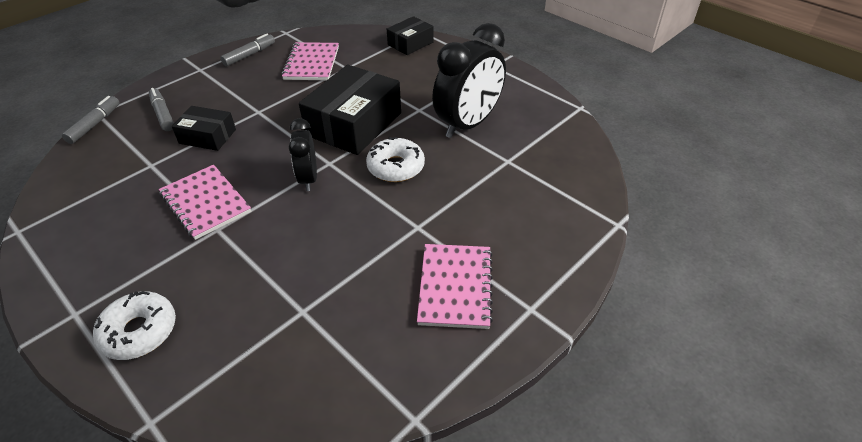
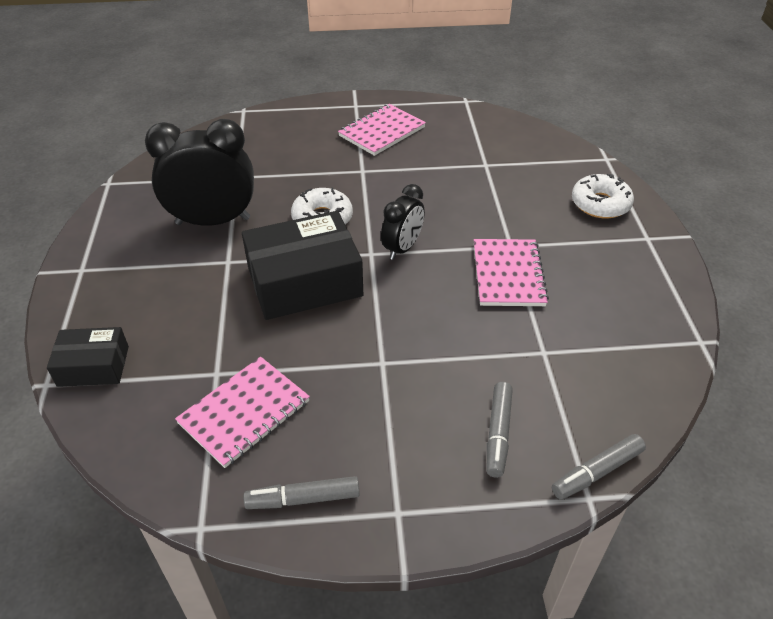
camera: 140 degrees left, 0 degrees up
black box [172,106,236,151] -> none

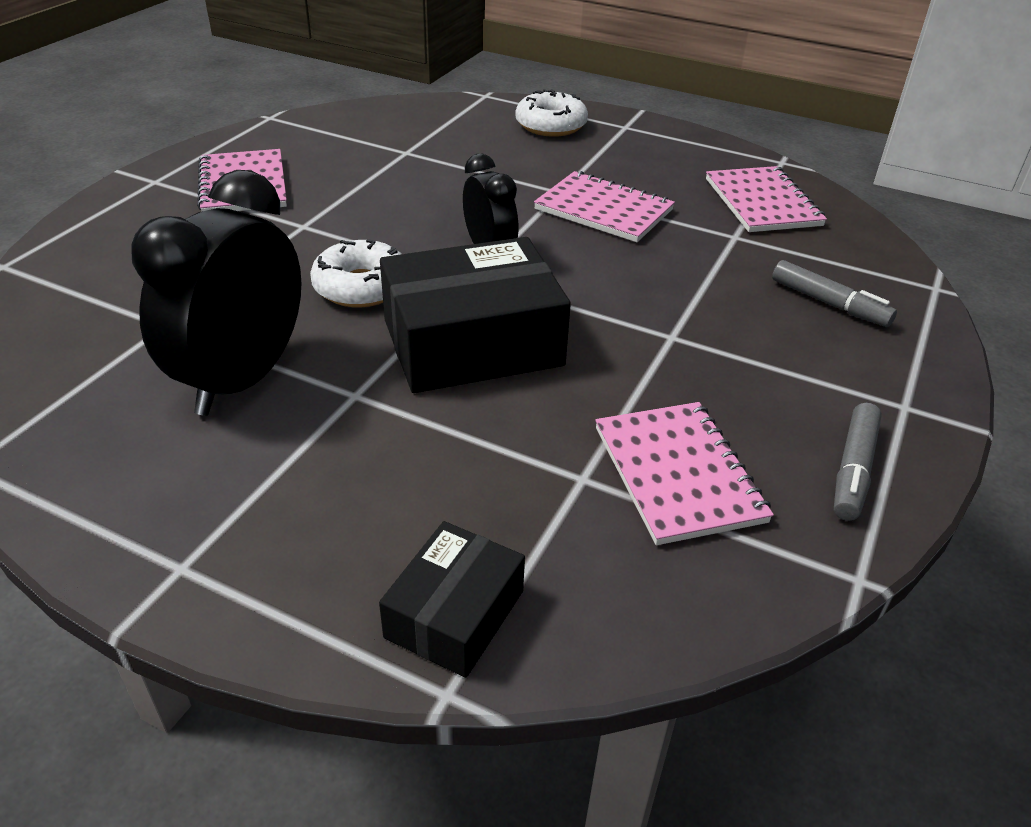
camera: 60 degrees left, 5 degrees down
black box [242,211,363,320] -> black box turned 60 degrees clockwise [380,237,571,393]
grey marker [552,434,646,500] -> none
none -> pink notebook [706,166,827,232]

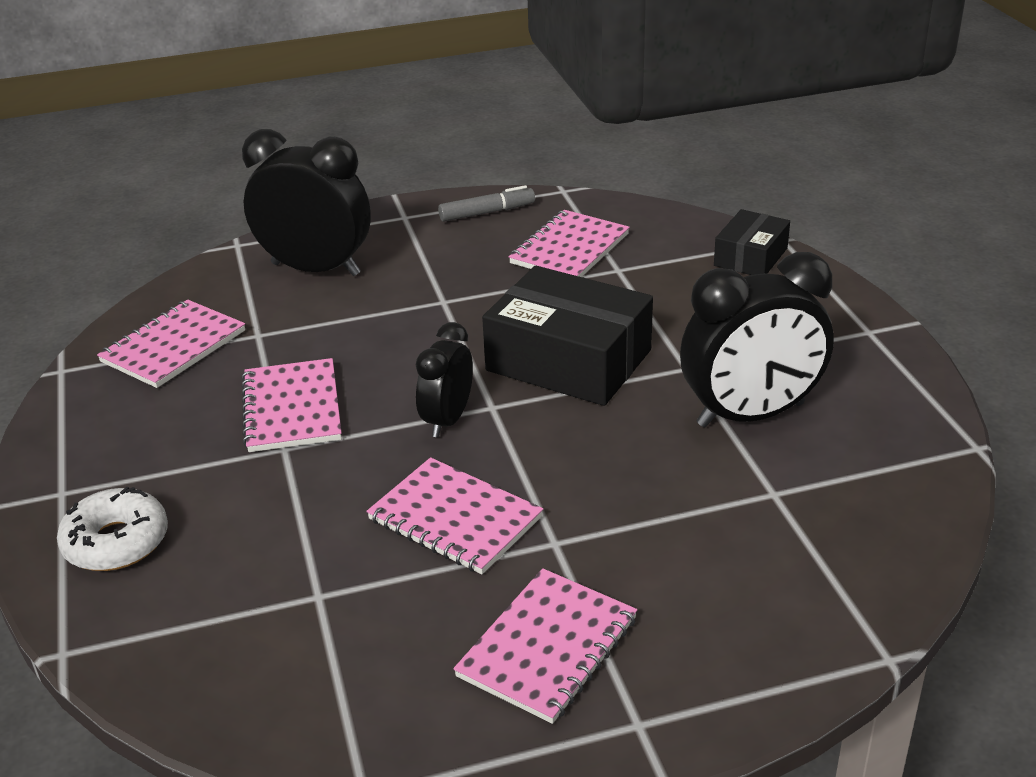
camera: 130 degrees left, 5 degrees down
white donut [310,239,401,307] -> none
black box [379,521,525,678] -> black box turned 45 degrees counterclockwise [714,209,790,275]
grey marker [772,260,897,327] -> black clock [242,129,371,276]
none -> pink notebook [366,457,543,574]

